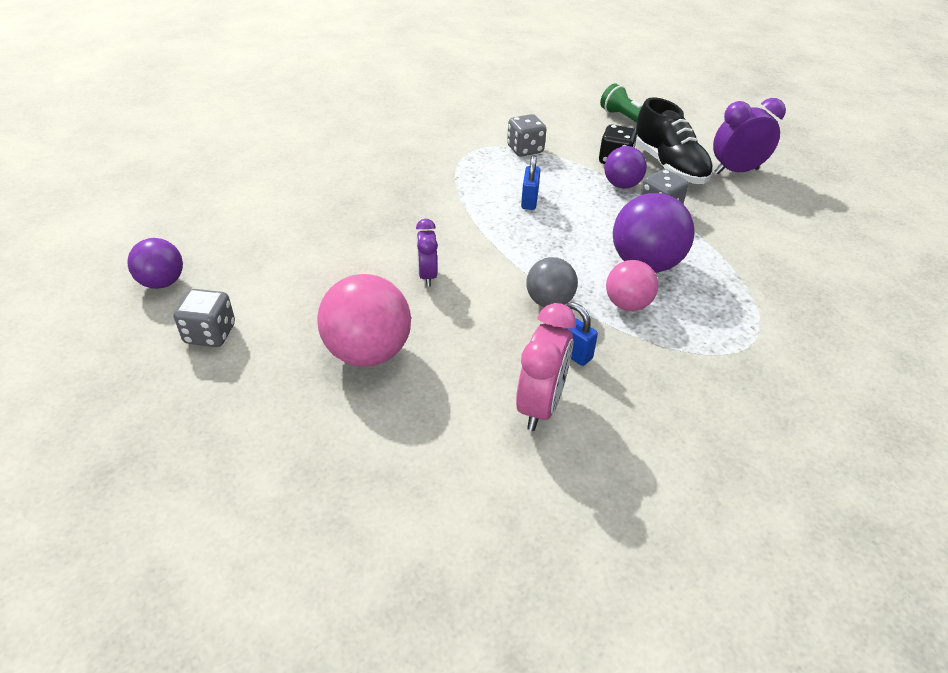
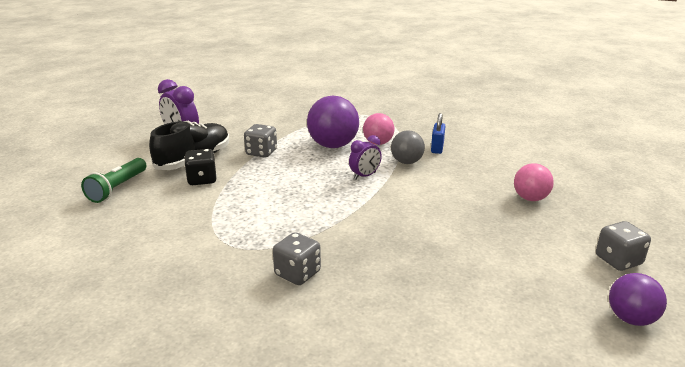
camera: 120 degrees left, 15 degrees down
pink ball [317,274,411,367] -> pink ball [514,163,554,201], size x0.61
purple clock [416,219,438,287] -> purple clock moved to [349,135,382,180]
grey dice [507,114,546,156] -> grey dice moved to [273,232,321,285]
pink clock [516,303,576,431] -> none
blue padlock [521,155,541,210] -> none
purple ball [604,146,647,189] -> none

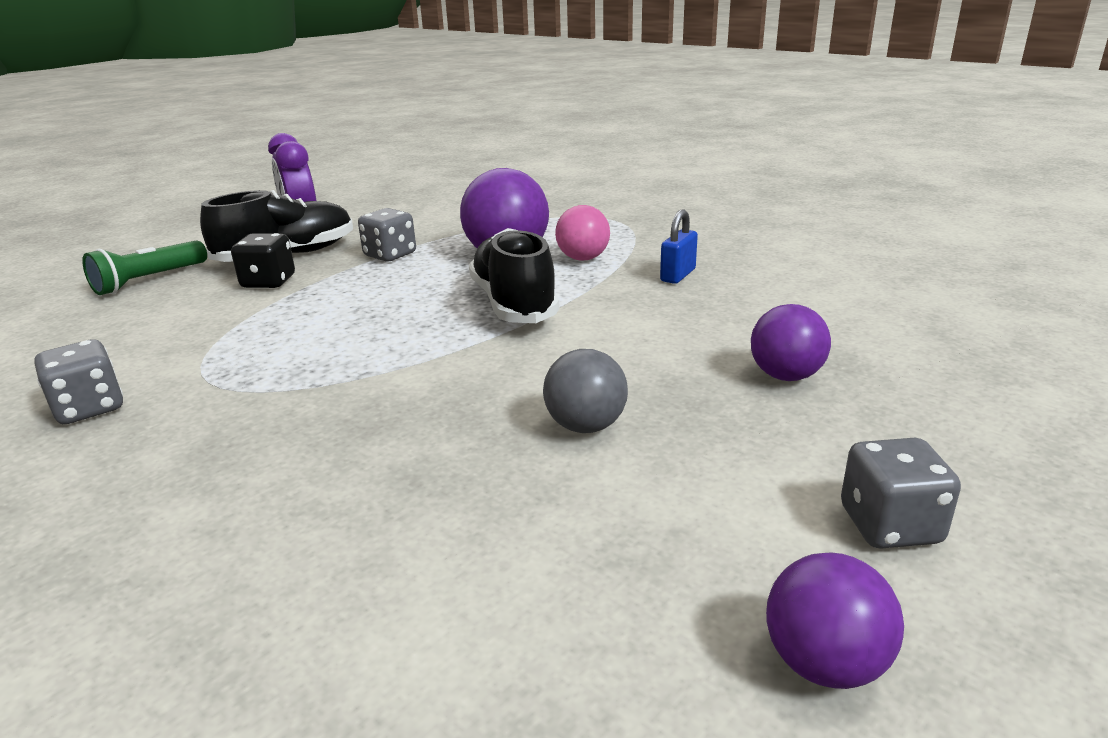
camera: 20 degrees right, 0 degrees up
grey dice [273,232,321,285] -> grey dice moved to [35,339,123,424]
purple clock [349,135,382,180] -> black shoe [469,228,560,323]
grey ball [391,130,425,164] -> grey ball moved to [543,349,628,433]
pink ball [514,163,554,201] -> purple ball [751,304,831,381]

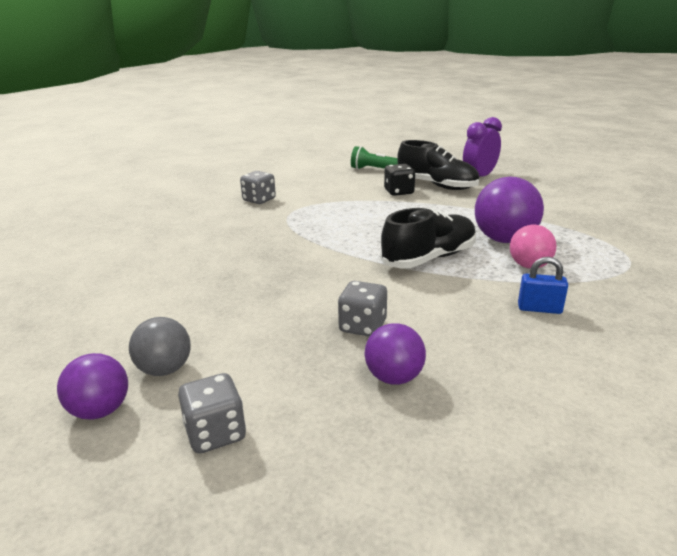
camera: 70 degrees right, 0 degrees up
grey dice [358,208,416,261] -> grey dice moved to [338,281,387,337]
grey ball [543,349,628,433] -> grey ball moved to [129,317,191,376]

